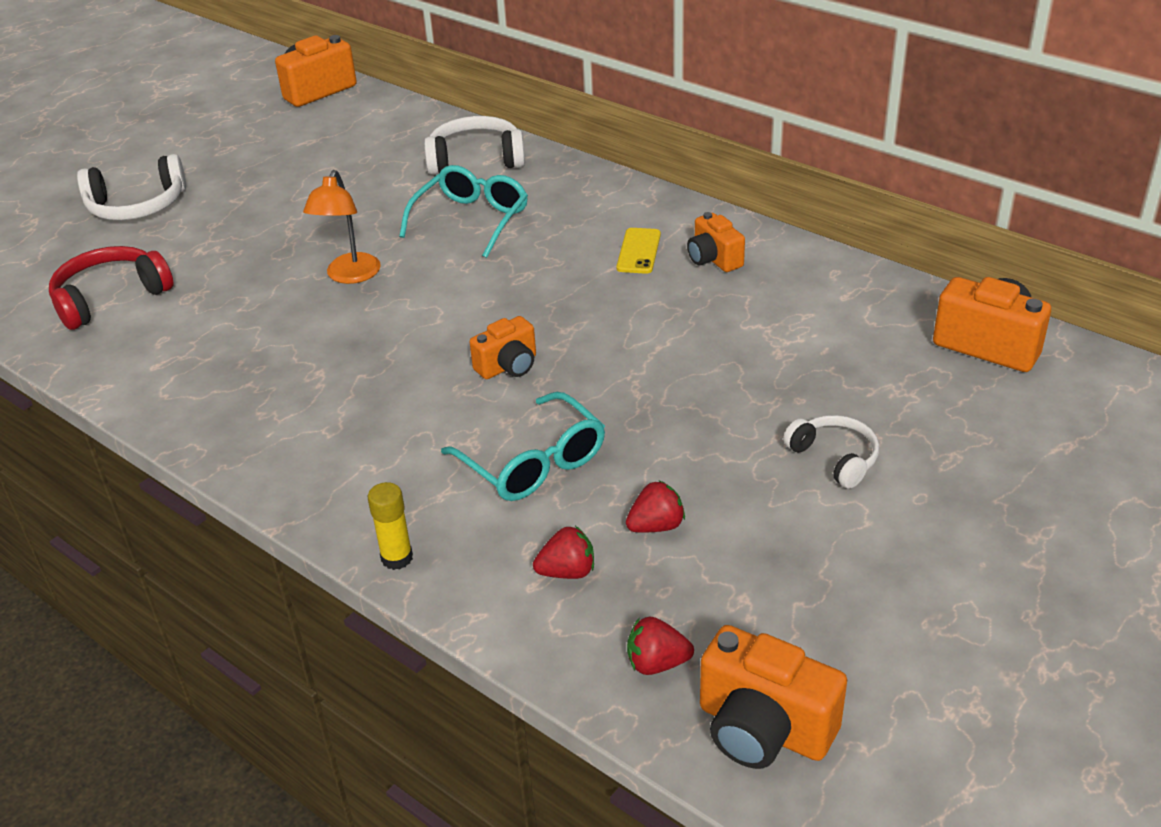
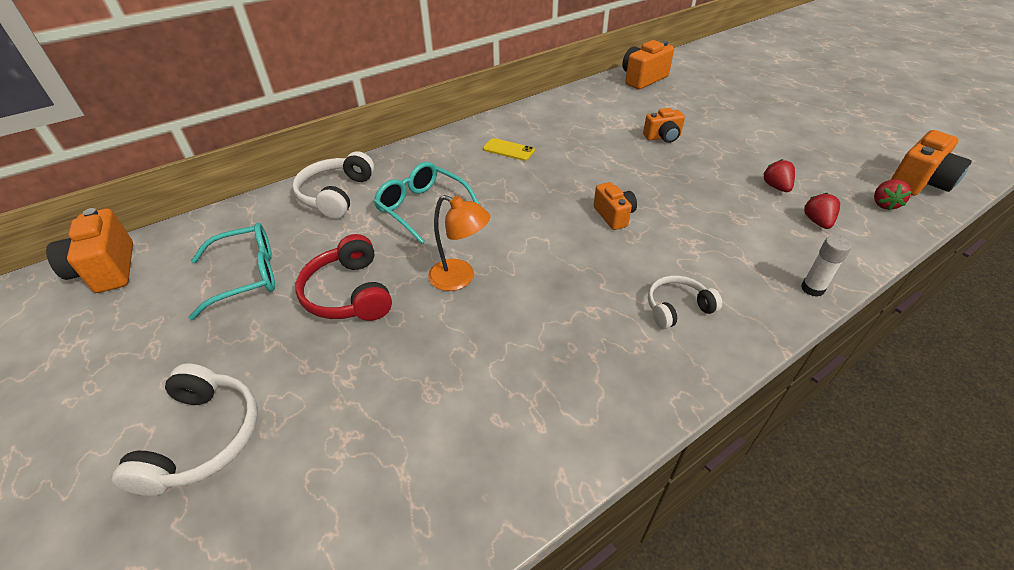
camera: 75 degrees left, 5 degrees up
red headphones [49,246,174,330] -> red headphones moved to [295,234,392,321]
yellow glue stick [368,482,413,570] -> white glue stick [801,235,852,297]
turquoise glasses [441,392,605,501] -> turquoise glasses moved to [189,223,275,320]
orange camera [687,212,745,272] -> orange camera moved to [643,108,685,143]
white headphones [783,415,879,489] -> white headphones moved to [648,275,722,329]

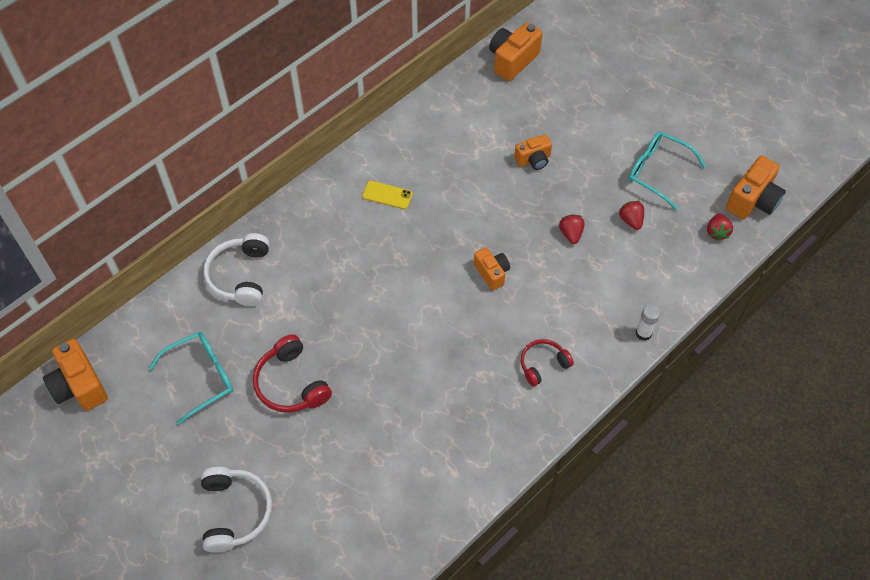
camera: 10 degrees left, 15 degrees up
turquoise glasses [374,162,480,244] -> turquoise glasses moved to [628,131,706,210]
orange lamp [428,195,490,291] -> none
white headphones [648,275,722,329] -> red headphones [521,339,574,386]
red strawberry [804,193,840,229] -> red strawberry moved to [559,215,585,244]

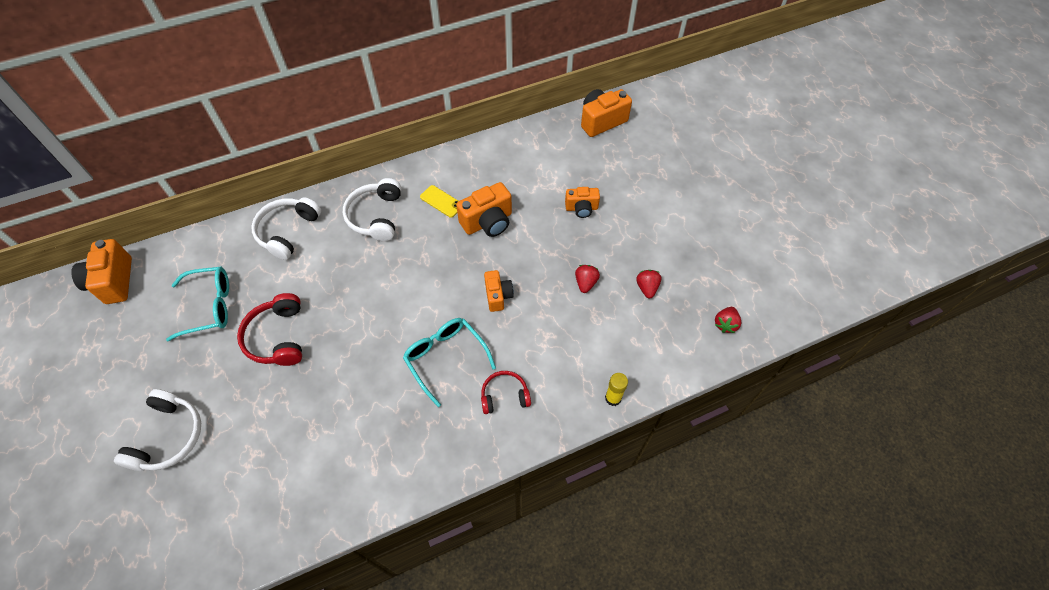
camera: 20 degrees right, 0 degrees up
turquoise glasses [628,131,706,210] -> turquoise glasses moved to [403,318,496,407]
white glue stick [636,304,660,341] -> yellow glue stick [605,373,628,406]
orange camera [726,156,786,219] -> orange camera moved to [456,182,512,237]
none -> white headphones [343,178,402,241]

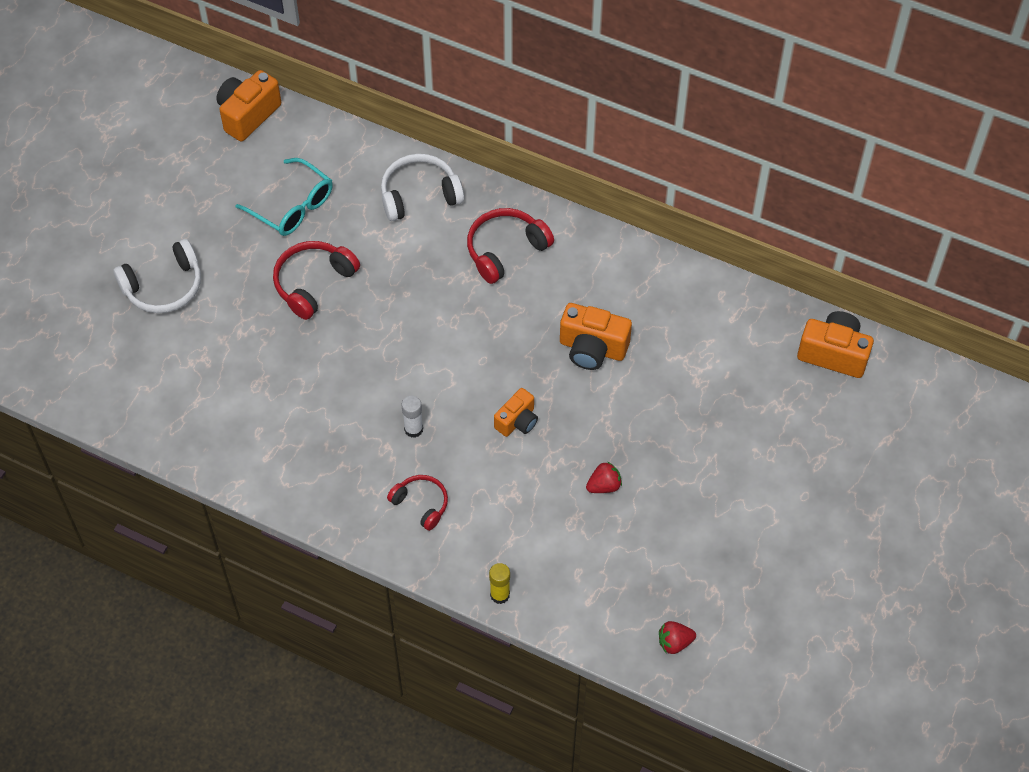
camera: 50 degrees right, 0 degrees up
white headphones [343,178,402,241] -> red headphones [467,208,554,284]
turquoise glasses [403,318,496,407] -> white glue stick [402,396,423,438]
yellow phone [420,185,458,218] -> none
orange camera [565,187,600,218] -> none
red strawberry [636,270,661,298] -> none

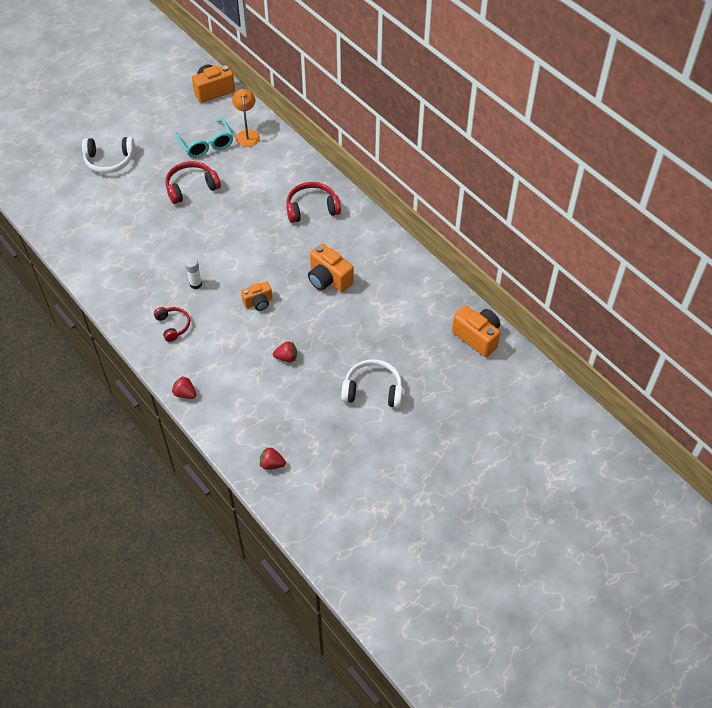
camera: 25 degrees right, 5 degrees down
white headphones [381,154,464,221] -> white headphones moved to [341,359,403,408]
yellow glue stick [489,563,510,604] -> red strawberry [172,376,196,399]
none -> orange lamp [232,89,260,147]

